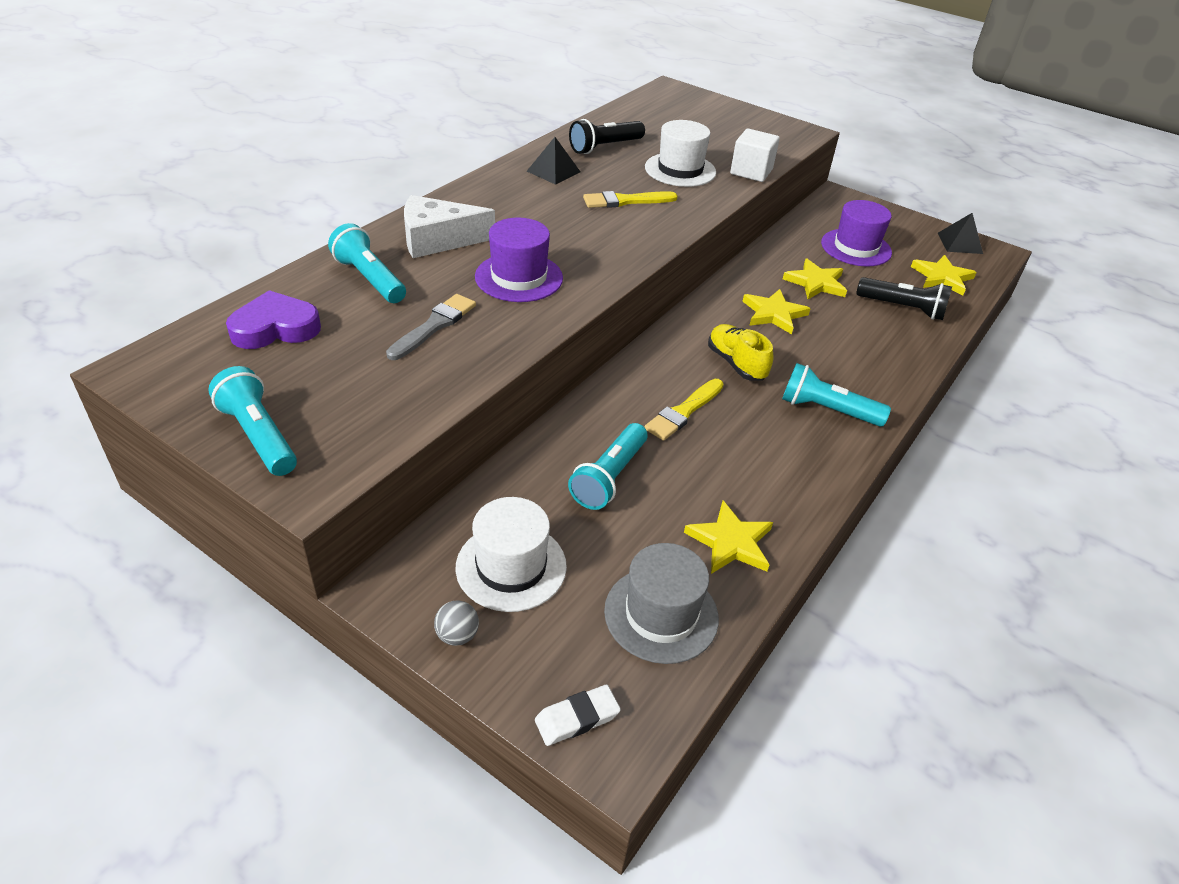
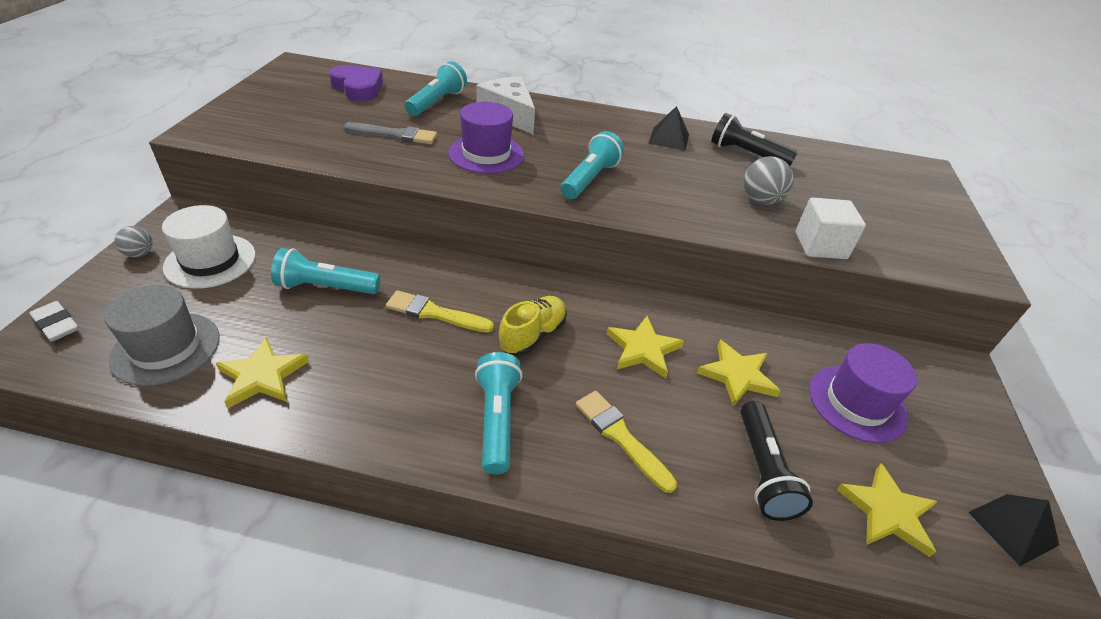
camera: 65 degrees right, 0 degrees up
turquoise flashlight [208,366,297,476] -> turquoise flashlight moved to [561,131,624,199]
yellow brush [583,191,678,208] -> yellow brush moved to [576,391,677,493]
white hat [645,120,716,187] -> grey ball [744,157,794,205]

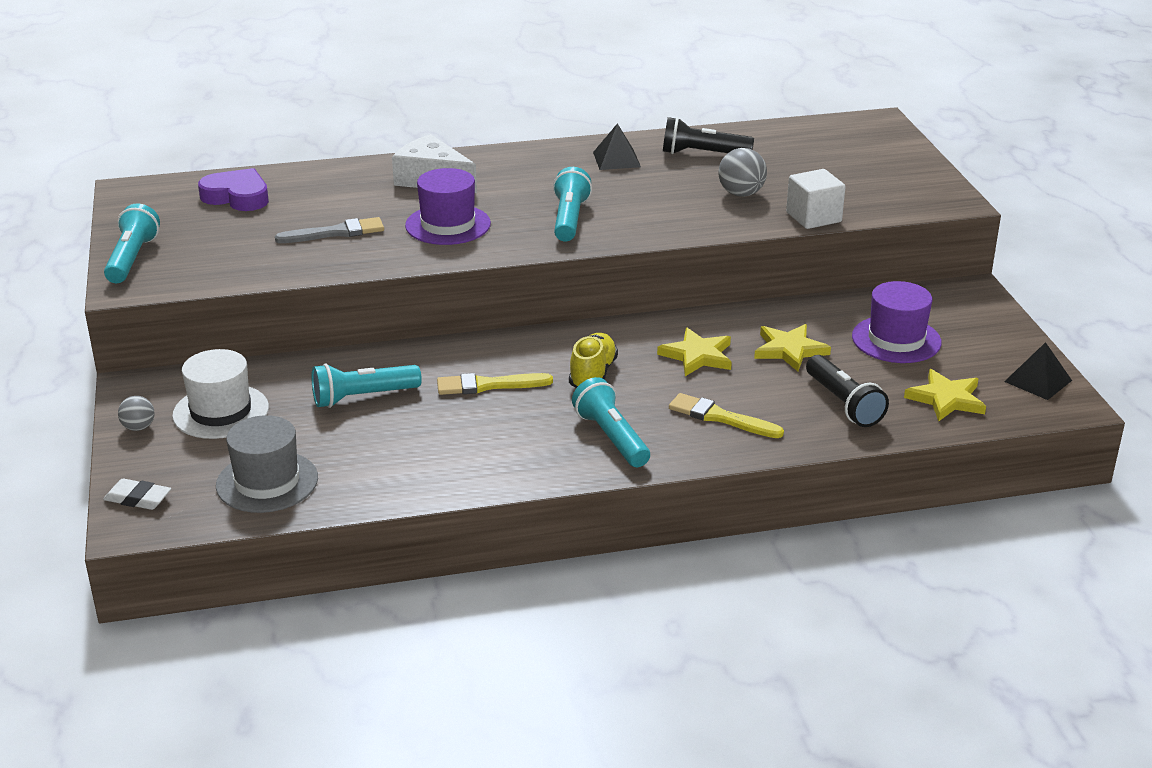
camera: 20 degrees left, 10 degrees down
yellow star [216,337,309,408] -> none
turquoise flashlight [405,61,467,116] -> turquoise flashlight moved to [104,203,160,283]

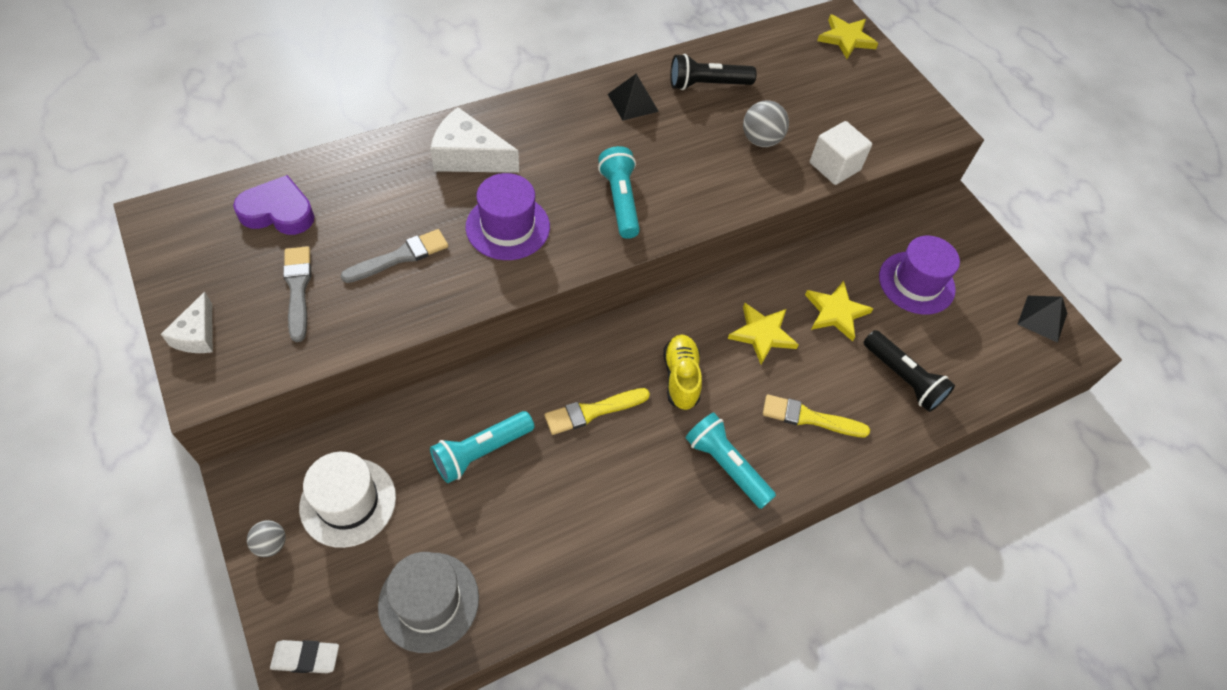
camera: 20 degrees left, 25 degrees up
turquoise flashlight [104,203,160,283] -> white cheese [161,292,213,353]
yellow star [904,369,986,421] -> yellow star moved to [817,14,878,59]
none -> grey brush [283,246,311,342]

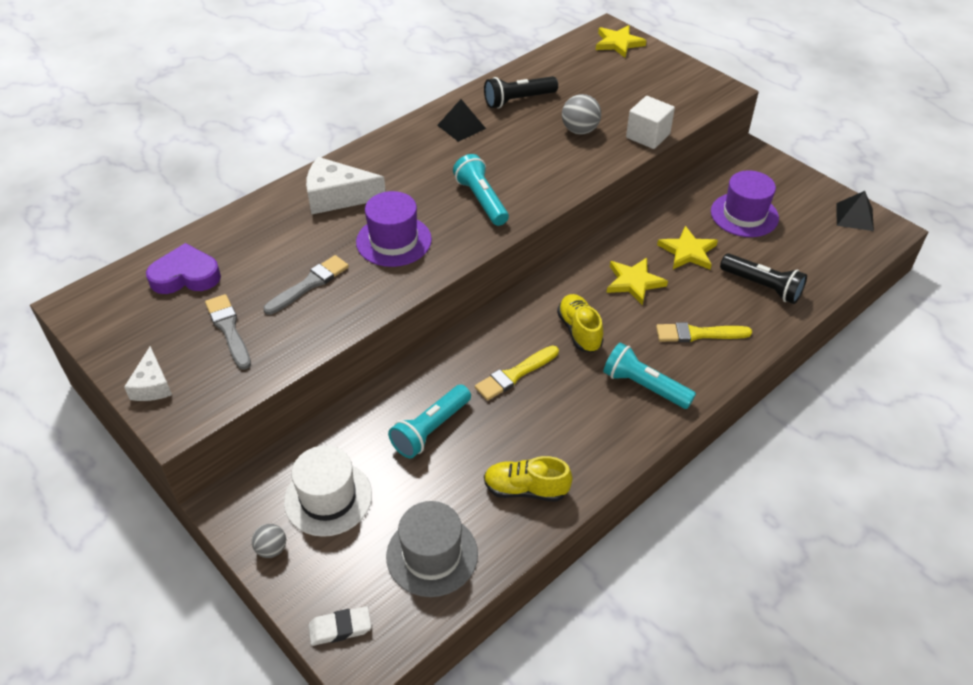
camera: 10 degrees left, 10 degrees down
none -> yellow shoe [484,456,573,502]

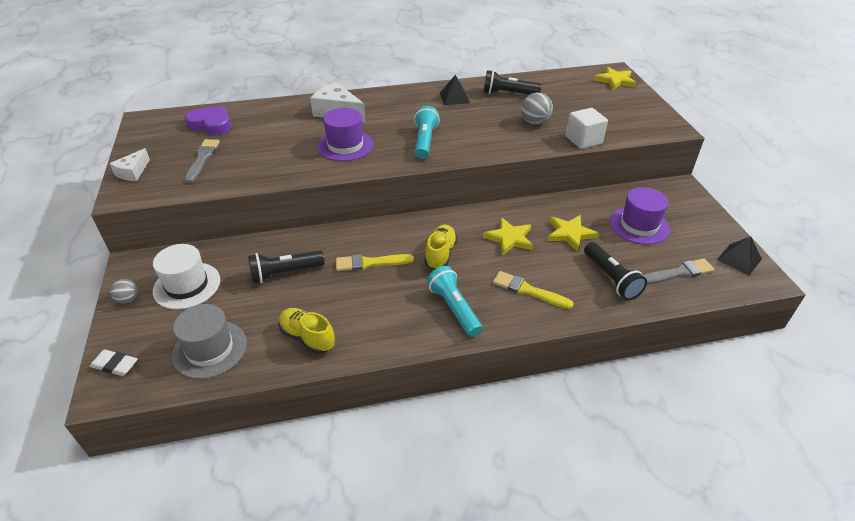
camera: 30 degrees right, 5 degrees down
grey brush [263,255,349,315] -> grey brush moved to [643,258,715,285]
turquoise flashlight [388,384,471,458] -> black flashlight [248,250,325,283]

